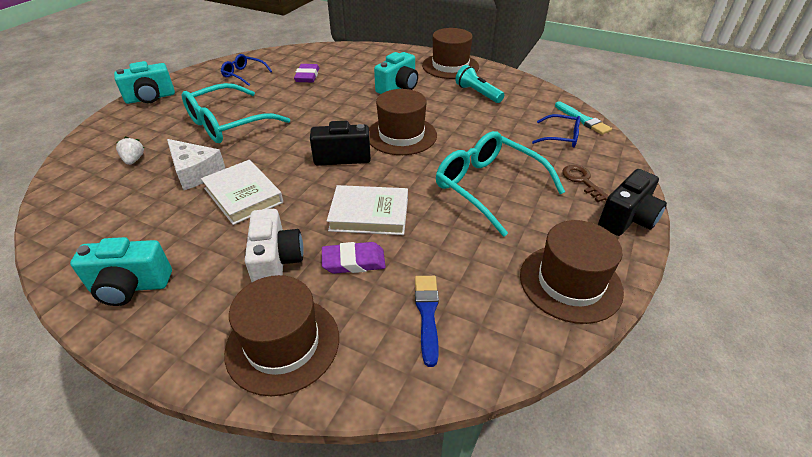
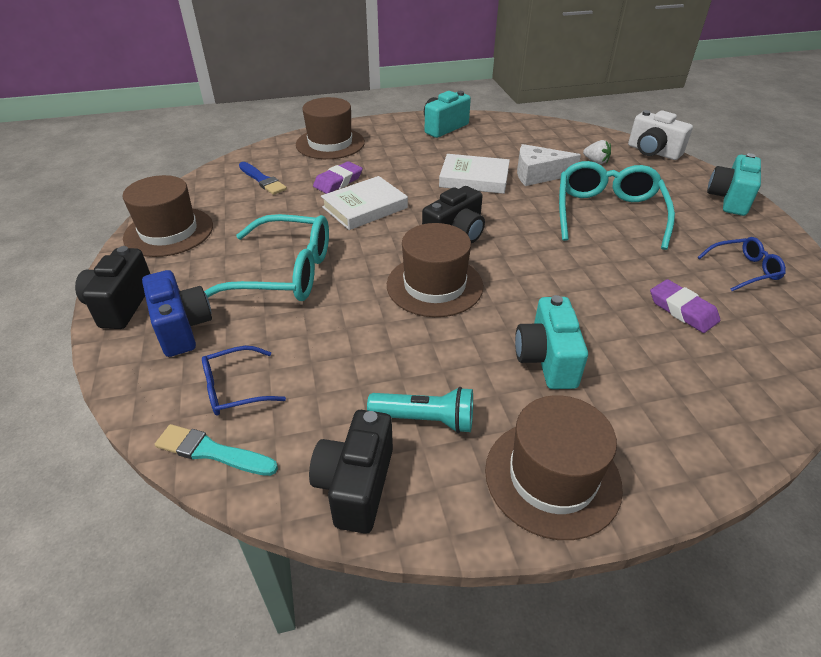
camera: 140 degrees right, 0 degrees up
white camera [245,209,304,282] -> white camera moved to [628,110,693,160]
brown key [562,165,608,202] -> blue camera [142,270,212,357]
none -> black camera [309,410,393,534]

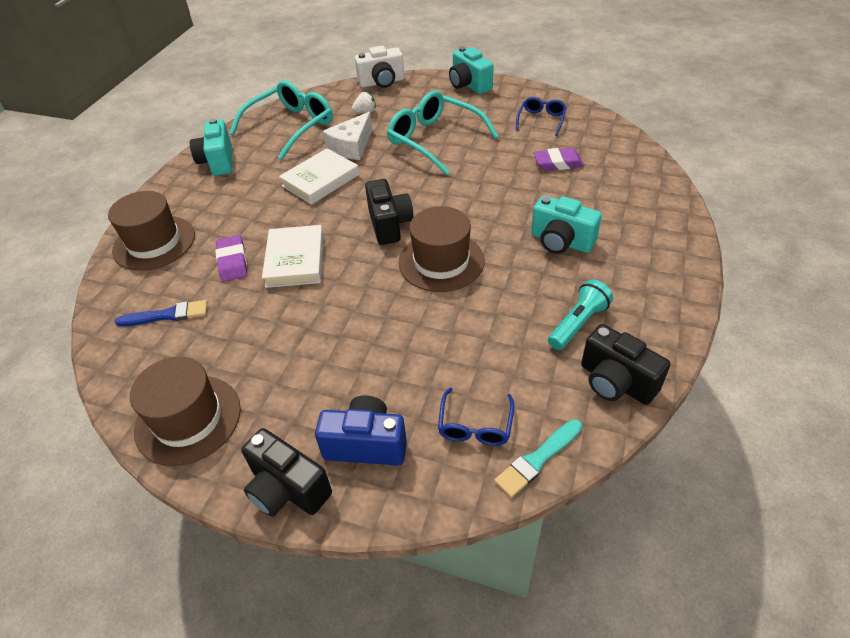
camera: 55 degrees left, 5 degrees up
turquoise glasses [204,214,329,301] -> turquoise glasses moved to [229,80,333,160]
brown hat [485,395,623,540] -> none

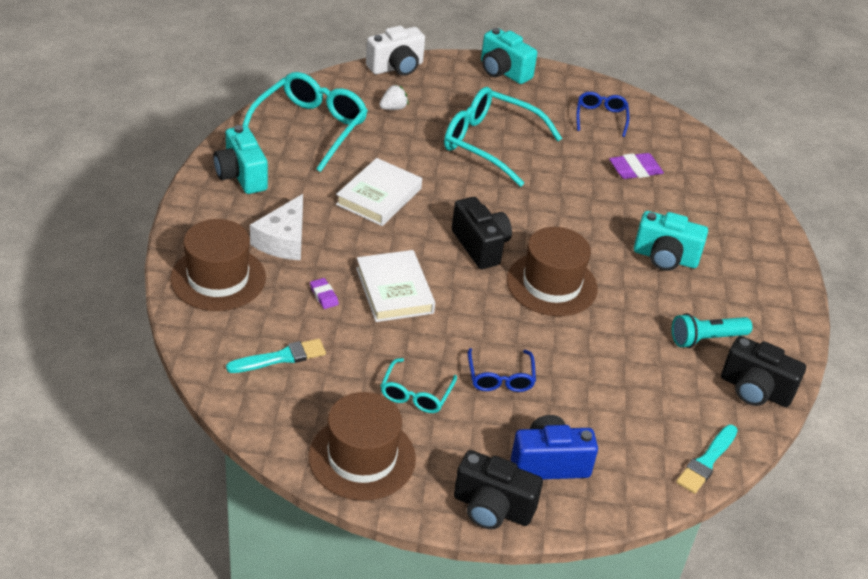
camera: 20 degrees left, 5 degrees down
blue brush [115,300,208,327] -> turquoise brush [226,339,326,373]
purple eraser [215,235,247,282] -> purple eraser [310,278,339,309], size x0.59
white cheese [323,112,372,160] -> white cheese moved to [250,194,303,260]
blue glasses [438,388,514,446] -> blue glasses moved to [468,348,536,392]
turquoise flashlight [548,279,613,350] -> turquoise flashlight turned 135 degrees counterclockwise [672,313,752,348]
none -> turquoise glasses [381,358,457,413]

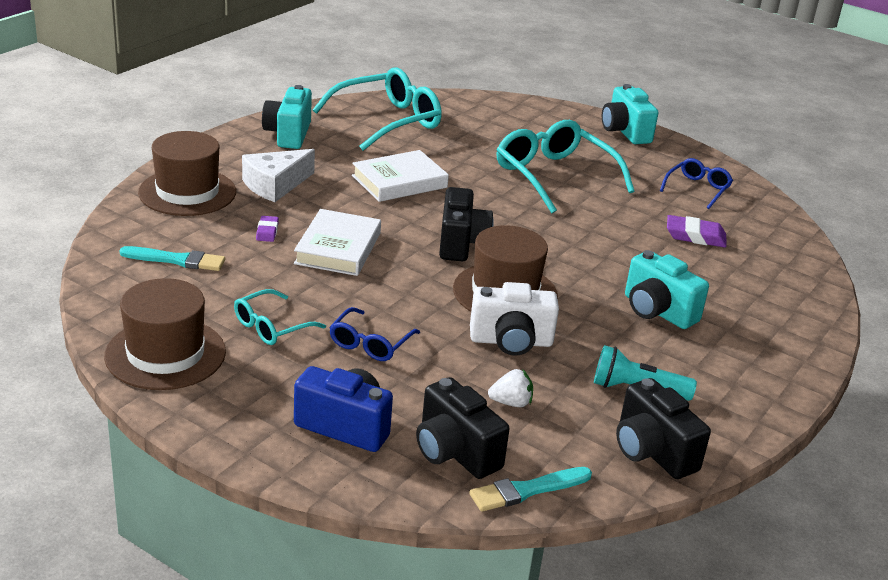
camera: 30 degrees right, 10 degrees down
white camera [366,26,425,76] -> white camera moved to [470,282,559,356]
white strawberry [379,85,409,110] -> white strawberry moved to [488,369,533,407]
black camera [454,450,543,529] -> black camera moved to [416,377,510,479]

